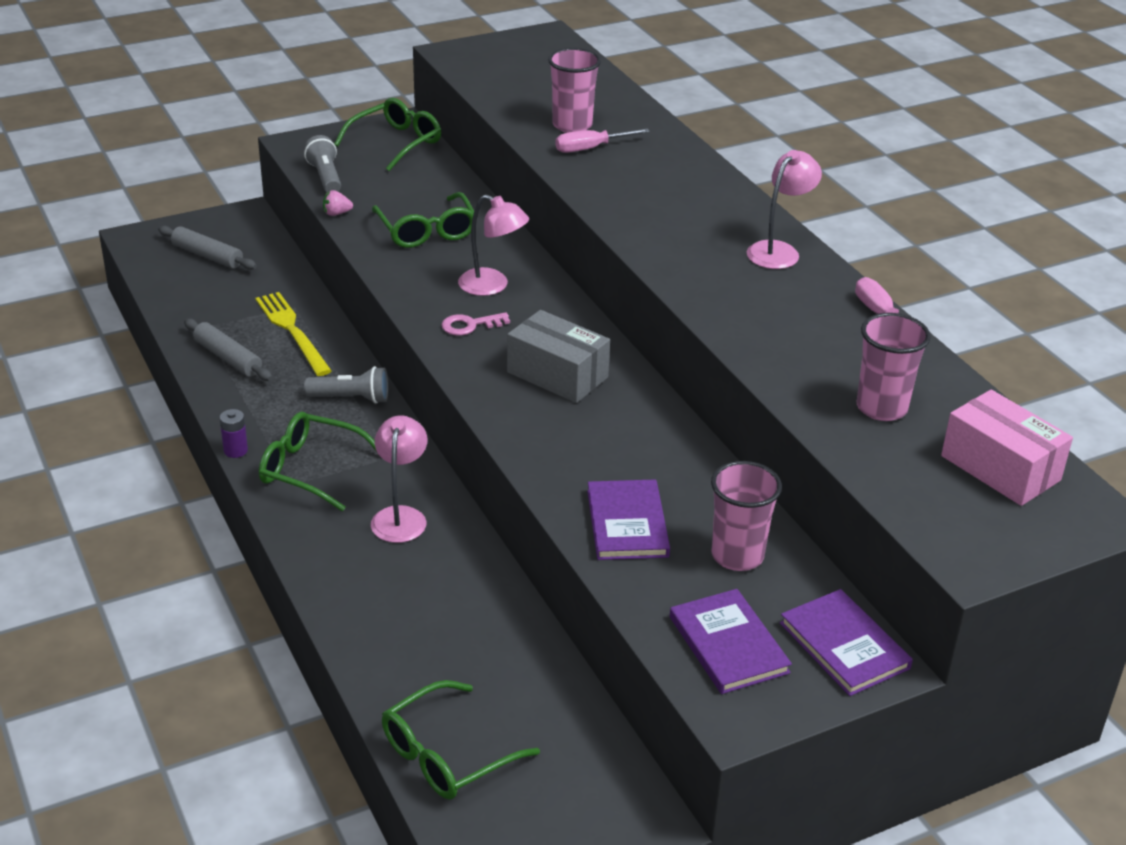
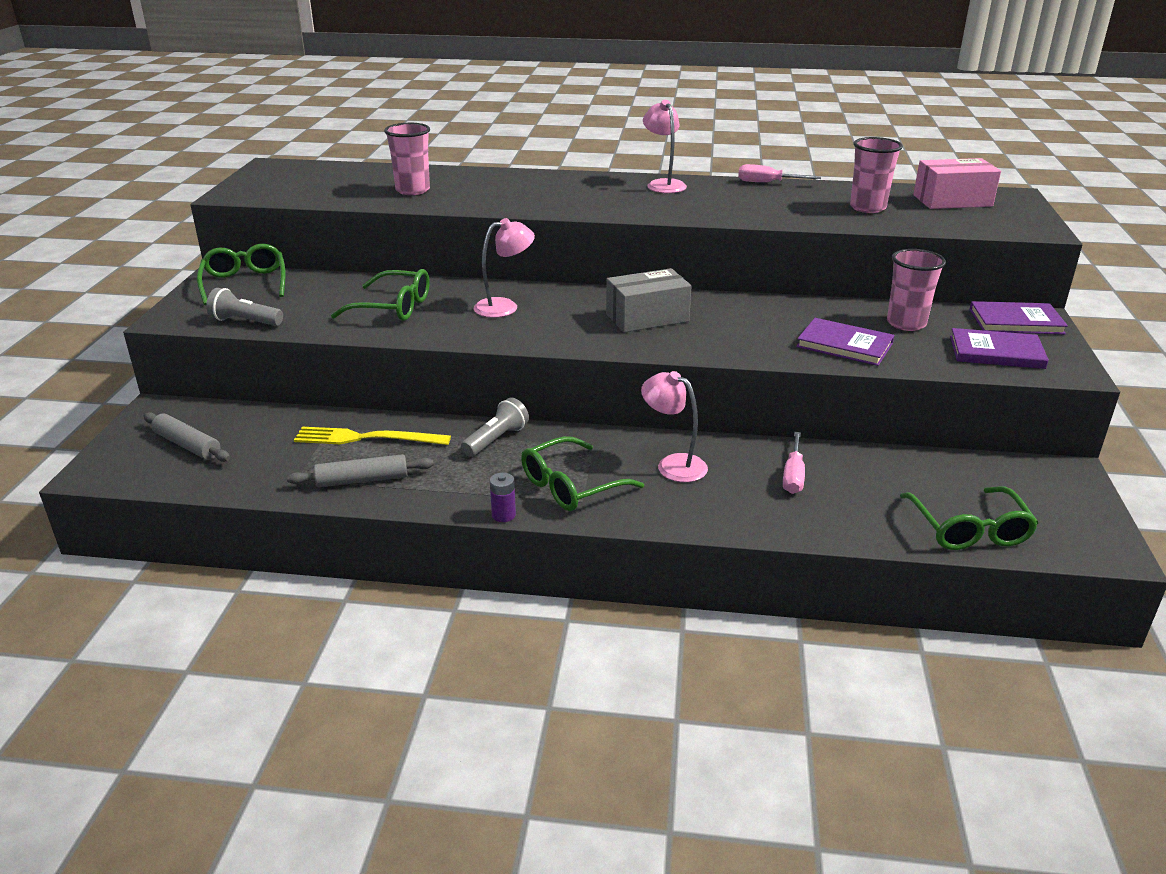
camera: 55 degrees left, 5 degrees down
grey rolling pin [158,226,257,270] -> grey rolling pin turned 60 degrees clockwise [144,412,230,462]
pink strawberry [323,190,353,216] -> none
pink key [441,312,510,336] -> none
pink screwdriver [555,129,650,153] -> pink screwdriver moved to [783,432,805,494]

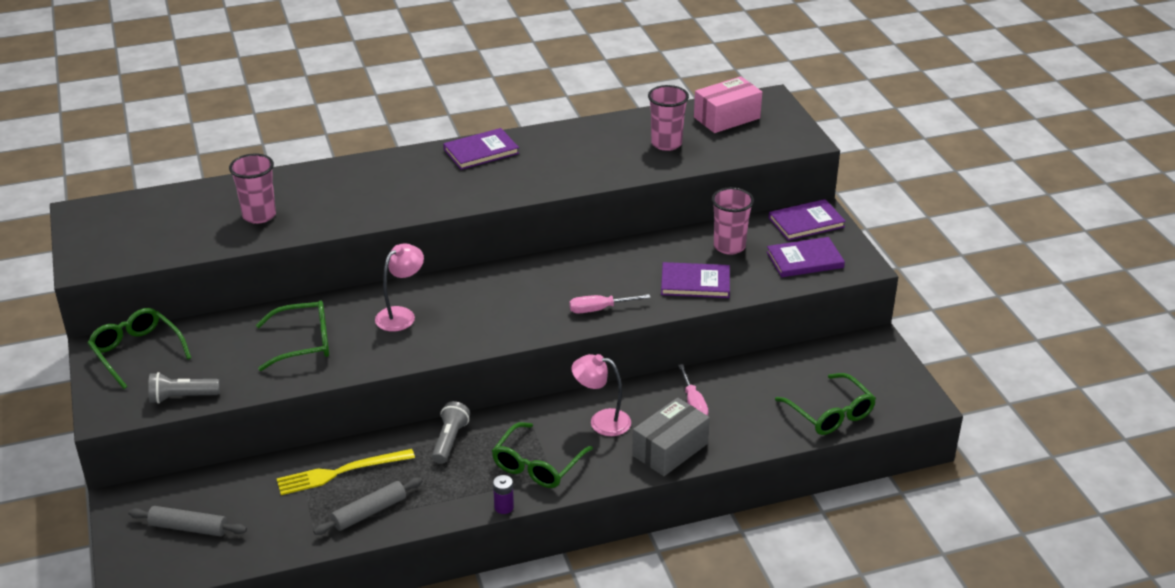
camera: 25 degrees left, 5 degrees up
grey box [606,268,692,332] -> grey box moved to [632,398,710,476]
pink lamp [643,100,687,193] -> purple book [443,128,519,170]
pink screwdriver [738,164,821,182] -> pink screwdriver moved to [569,294,651,313]

